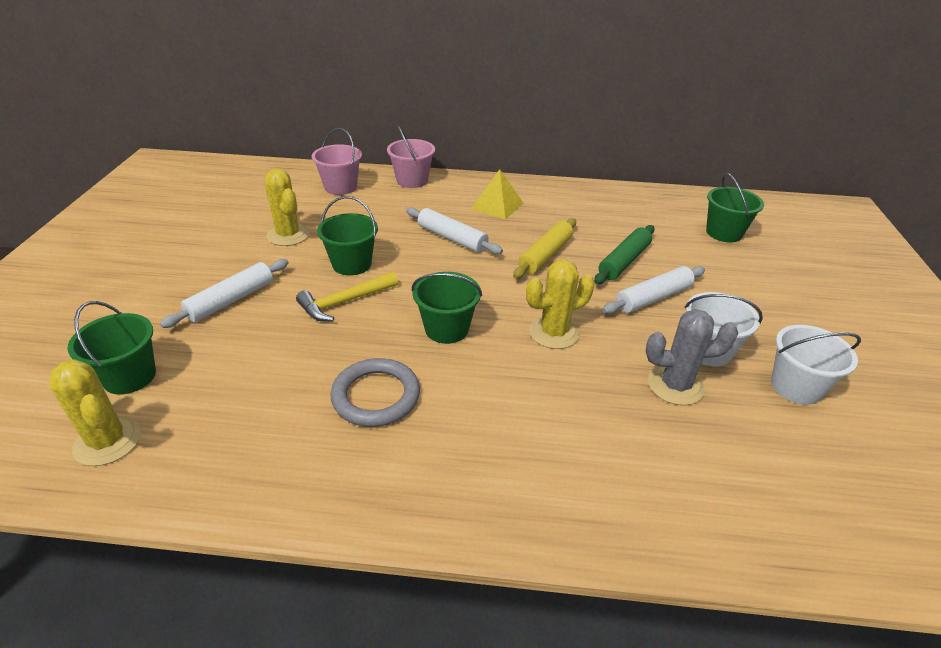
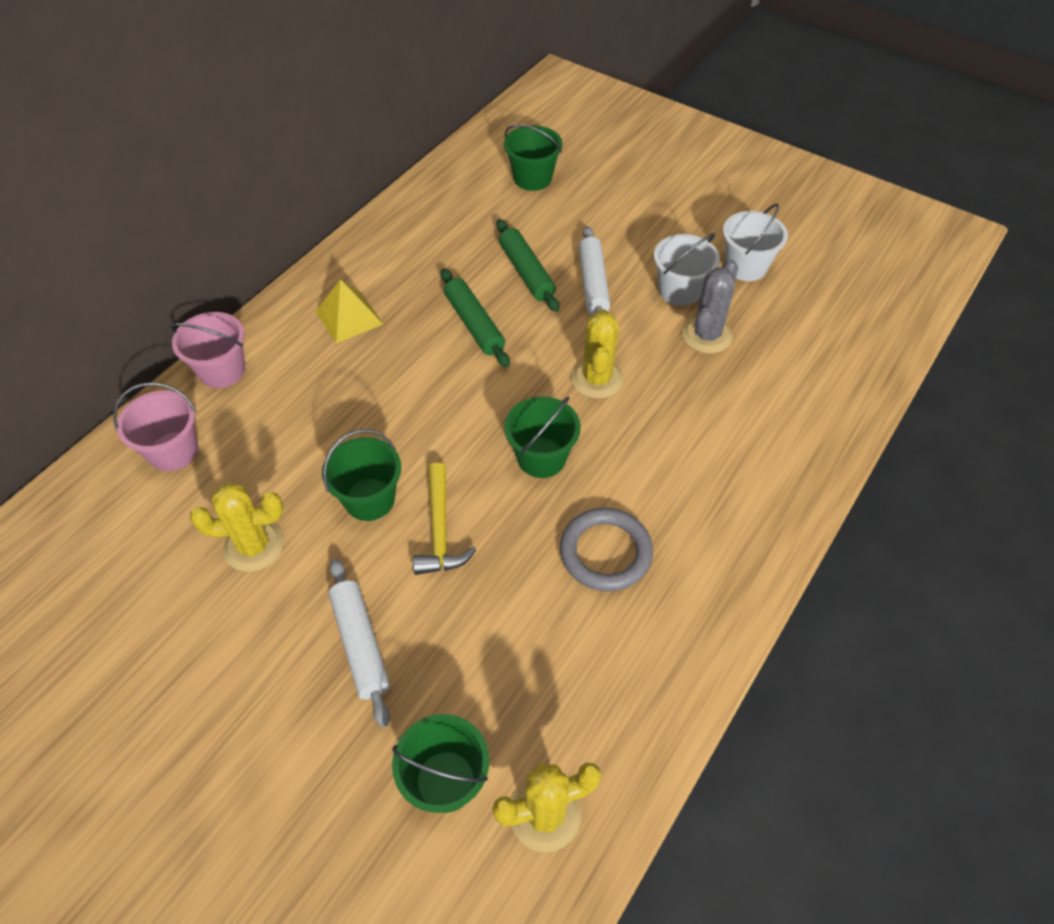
camera: 60 degrees left, 15 degrees up
white rolling pin [406,207,503,254] -> none
yellow rolling pin [513,218,576,279] -> green rolling pin [441,269,510,367]

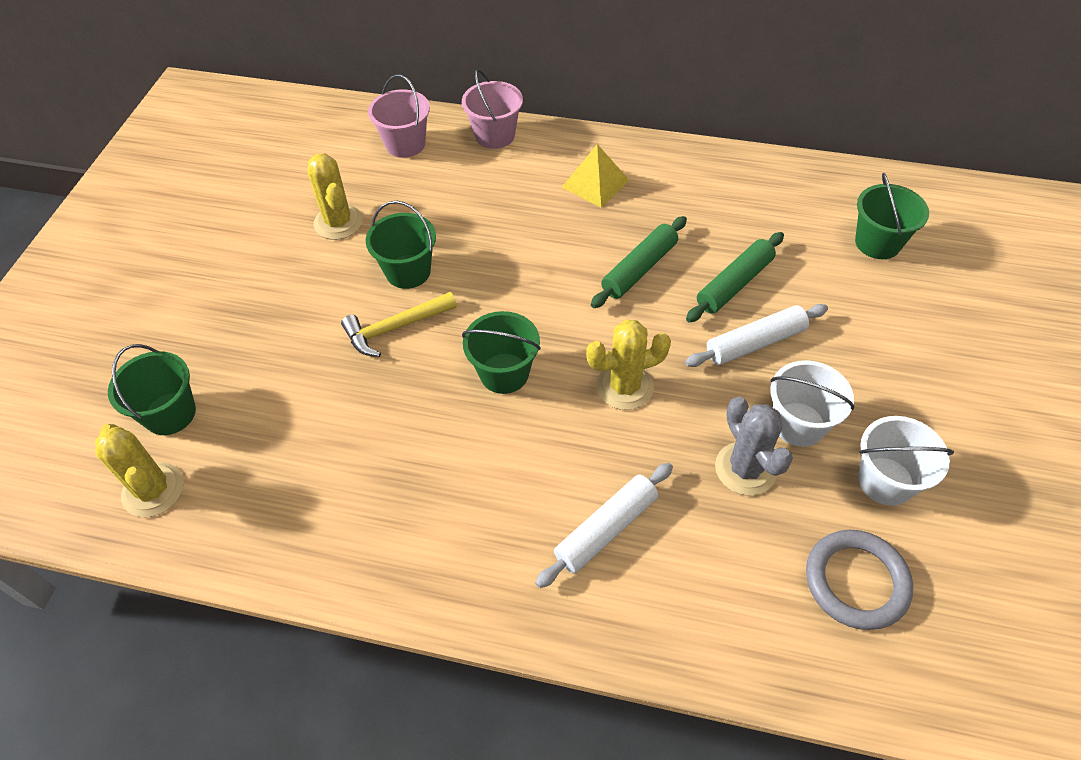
camera: 70 degrees right, 0 degrees up
white rolling pin [328,559,390,727] -> white rolling pin moved to [535,463,673,588]
grey ring [560,508,653,591] -> grey ring moved to [806,530,913,630]
grey cactus [682,259,738,354] -> grey cactus turned 60 degrees clockwise [715,397,793,495]

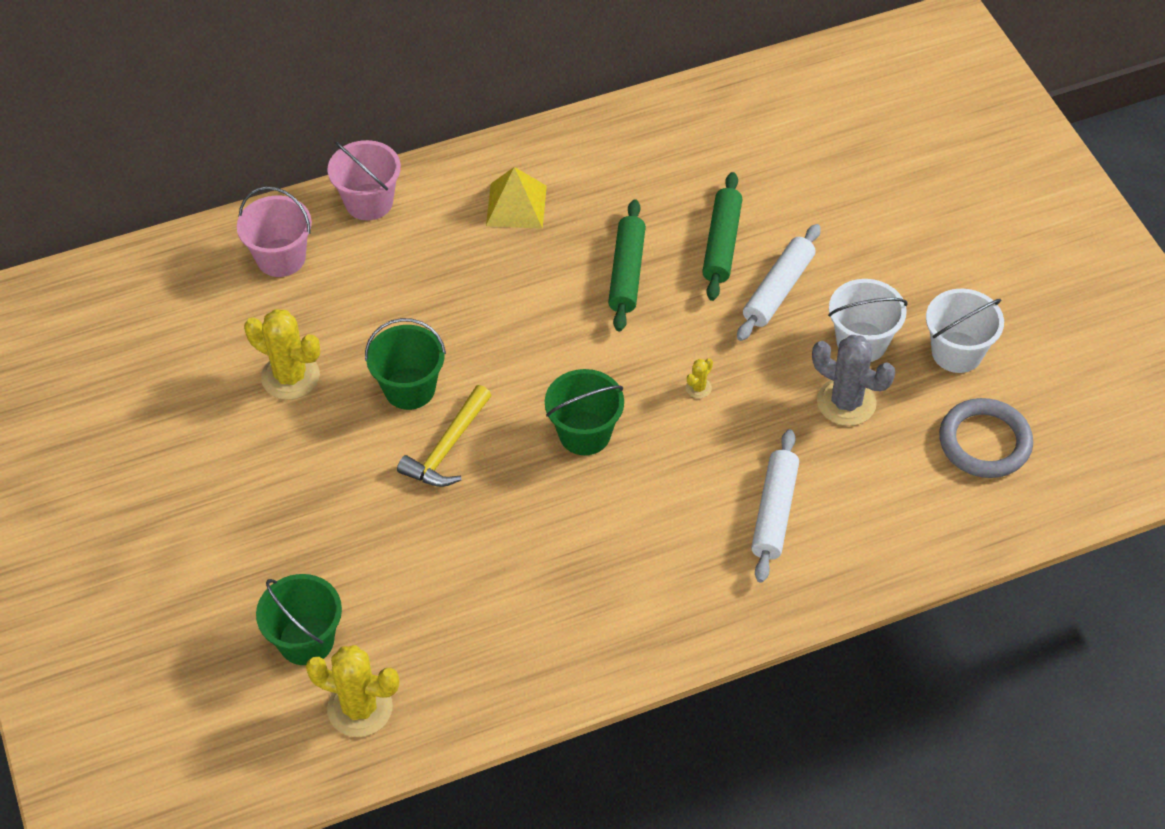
camera: 35 degrees left, 0 degrees up
yellow cactus [586,320,671,410] -> yellow cactus [686,358,713,398], size x0.44
green bucket [855,173,929,259] -> none

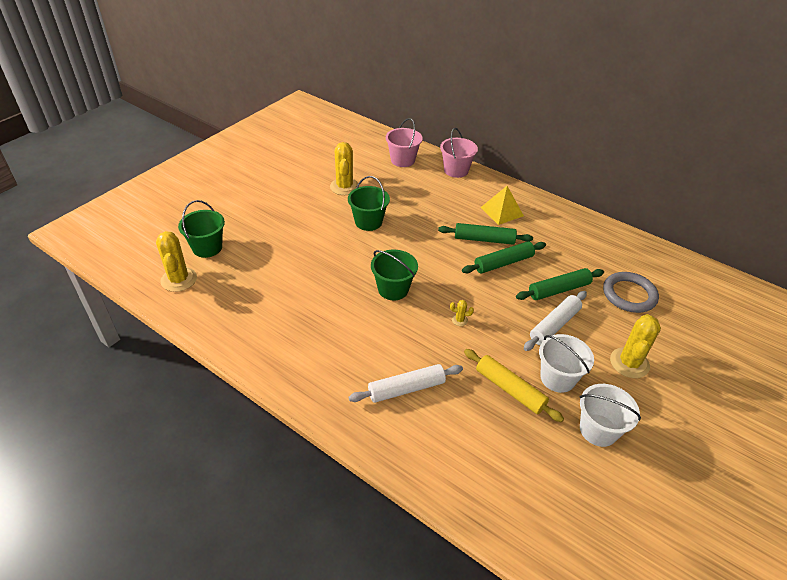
camera: 55 degrees right, 10 degrees down
yellow hammer [397,385,491,487] -> none
white rolling pin [737,224,821,341] -> white rolling pin turned 45 degrees counterclockwise [524,291,587,351]
grey cactus [812,335,895,426] -> yellow rolling pin [464,349,564,422]
grey ring [939,398,1033,478] -> grey ring moved to [603,272,659,313]
none -> green rolling pin [438,223,533,245]
none -> yellow cactus [610,314,661,378]

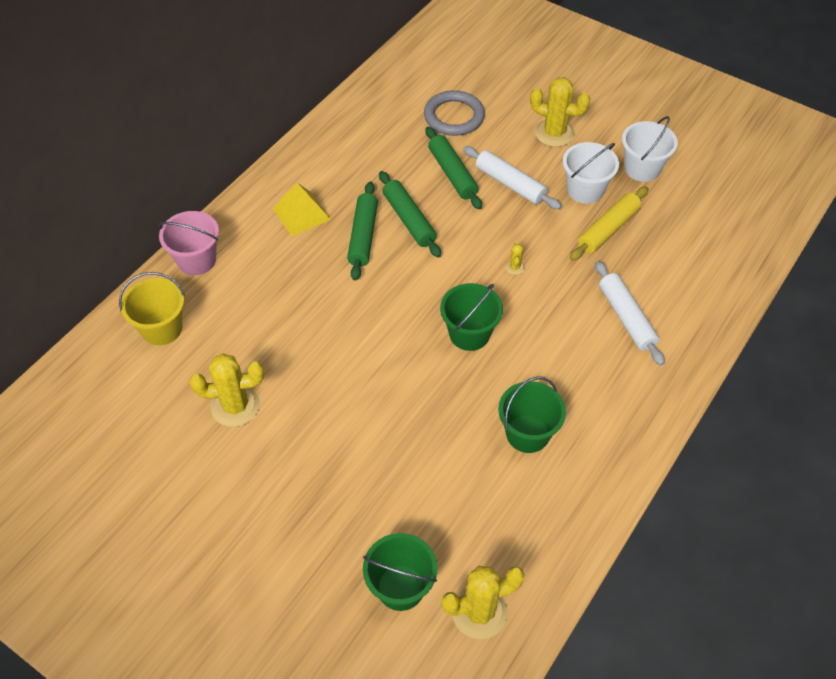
camera: 90 degrees left, 10 degrees up
green bucket [348,176,390,231] -> green bucket moved to [498,376,566,453]
pink bucket [386,118,423,167] -> yellow bucket [119,272,185,345]

